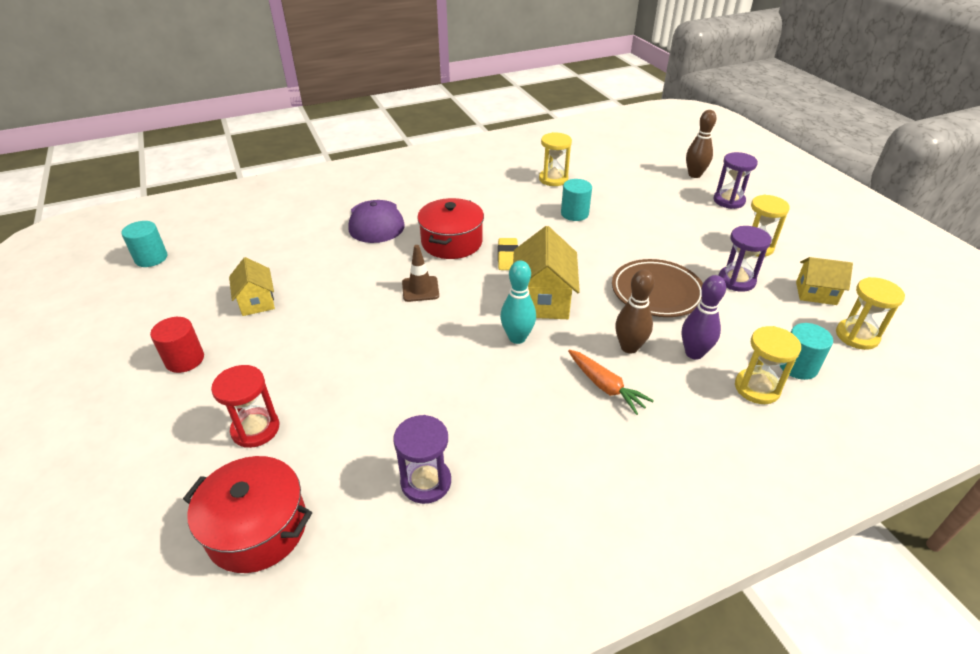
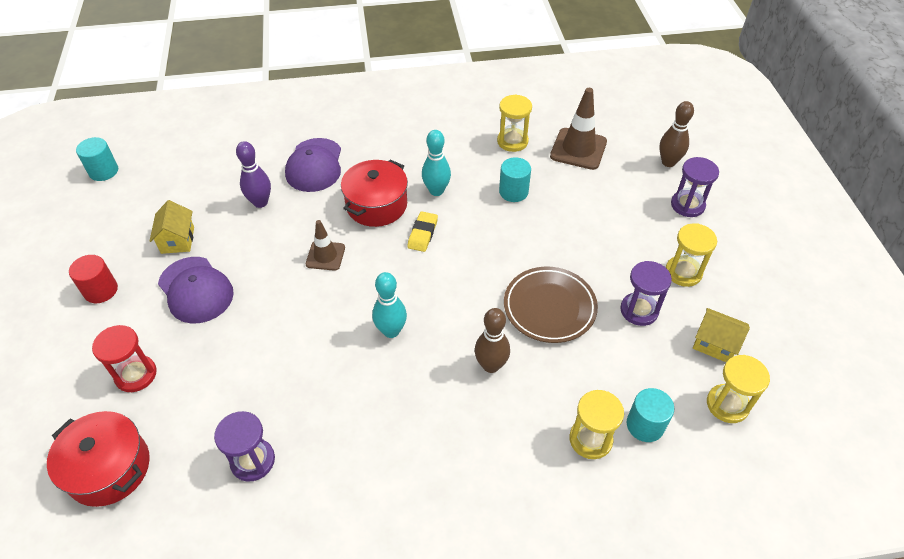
camera: 15 degrees right, 10 degrees up
yellow house [513,226,580,319] -> none
orange carrot [568,350,654,415] -> none
purple bowling pin [682,275,726,360] -> purple bowling pin moved to [236,141,271,208]
none -> purple cap [158,257,234,323]
none -> turquoise bowling pin [422,130,451,196]
none -> brown traffic cone [550,88,607,170]

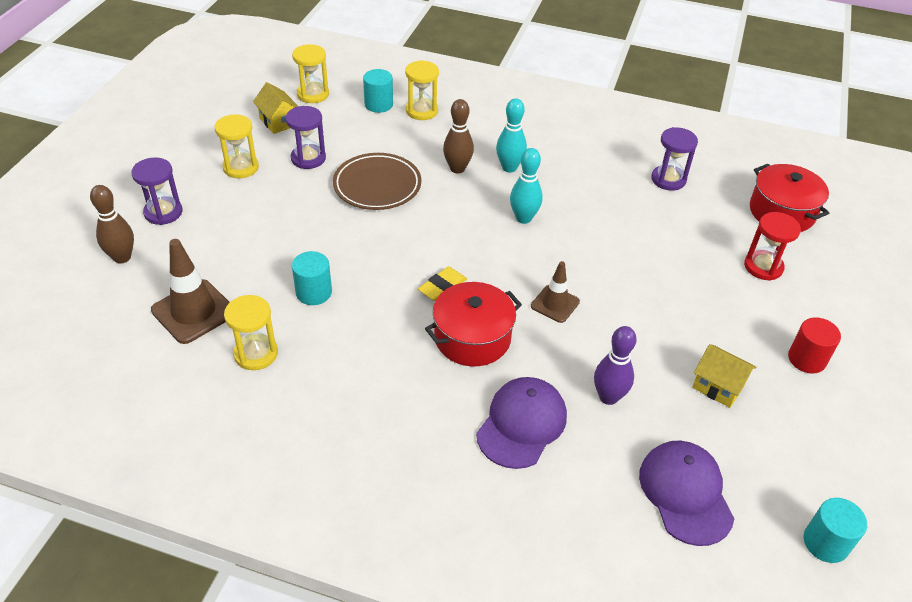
camera: 155 degrees left, 5 degrees down
yellow house [150,200,194,254] -> yellow house turned 75 degrees counterclockwise [692,344,756,408]
purple cap [158,257,234,323] -> purple cap moved to [639,441,734,546]
turquoise bowling pin [422,130,451,196] -> turquoise bowling pin moved to [496,98,527,173]

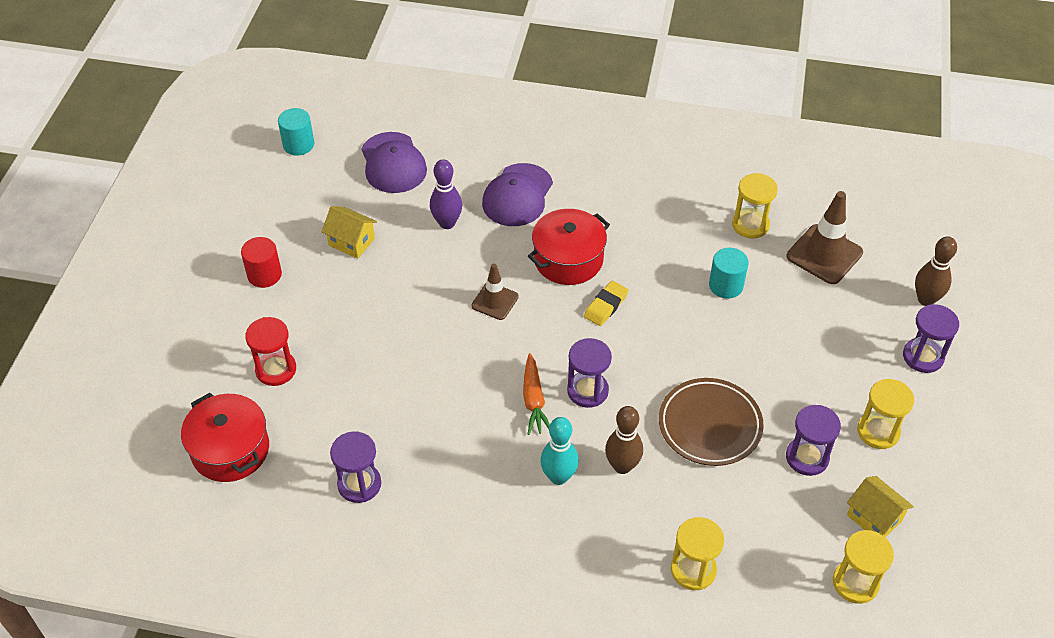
camera: 175 degrees right, 5 degrees up
turquoise cylinder [363,69,393,113] -> none
turquoise bowling pin [510,148,543,224] -> orange carrot [523,353,550,435]
none -> purple hourglass [567,338,612,408]

